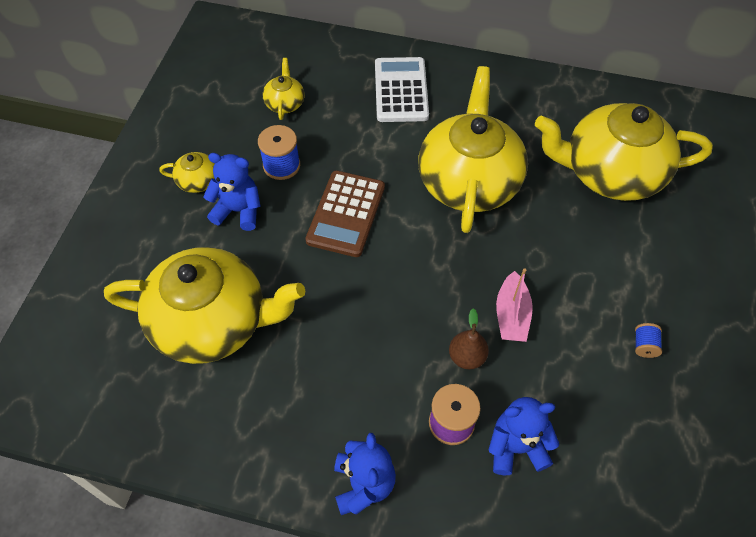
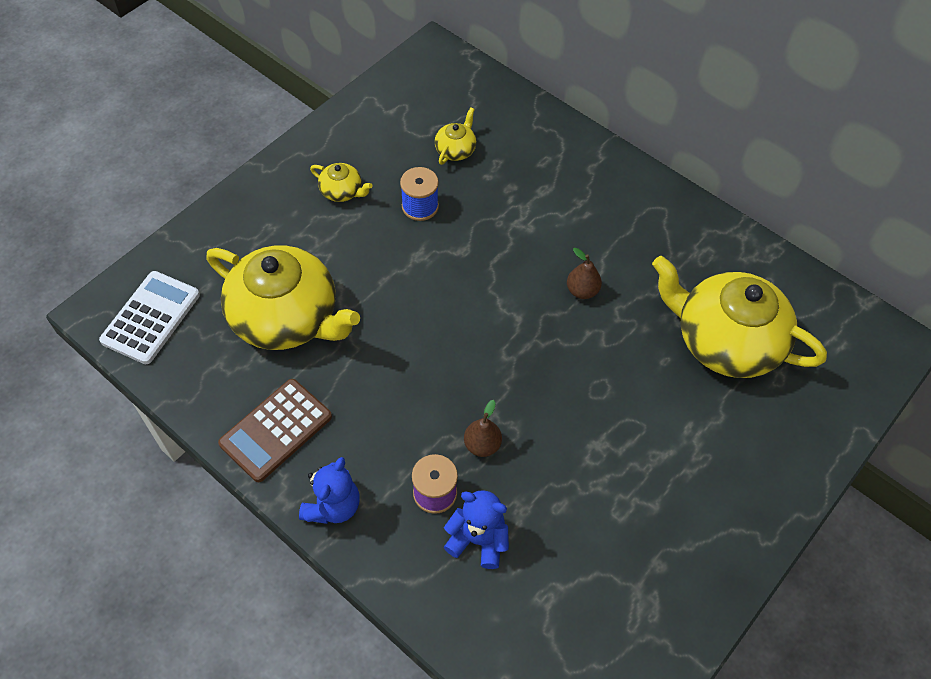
camera: 25 degrees right, 0 degrees up
blue teddy bear [203,153,261,231] -> none
brown calculator [305,171,385,257] -> brown calculator moved to [218,379,332,482]
white calculator [375,57,429,122] -> white calculator moved to [99,271,200,364]
yellow teapot [418,66,528,233] -> brown pear [567,248,602,299]
pink boat [496,268,533,342] -> none
blue spool [635,323,662,358] -> none

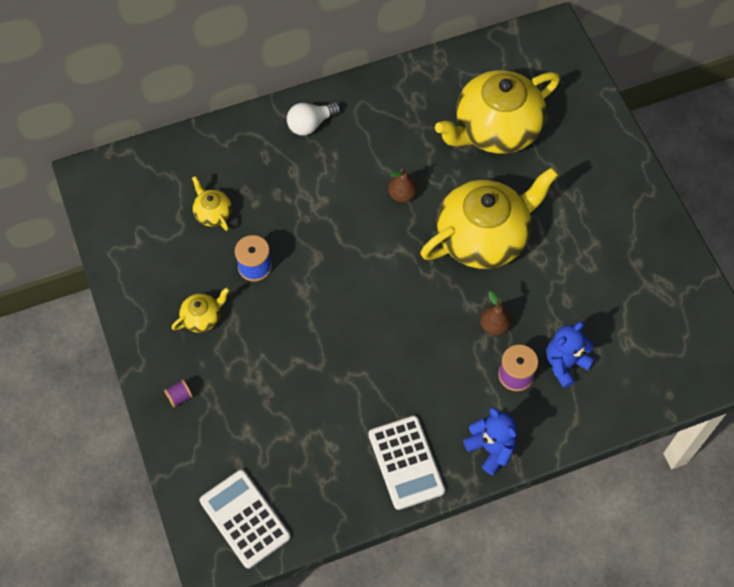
camera: 60 degrees left, 5 degrees up
yellow teapot [206,245,360,350] -> yellow teapot moved to [420,167,558,269]
brown calculator [218,379,332,482] -> white calculator [369,416,445,510]
none -> purple spool [164,380,193,407]
none -> white light bulb [287,102,341,136]

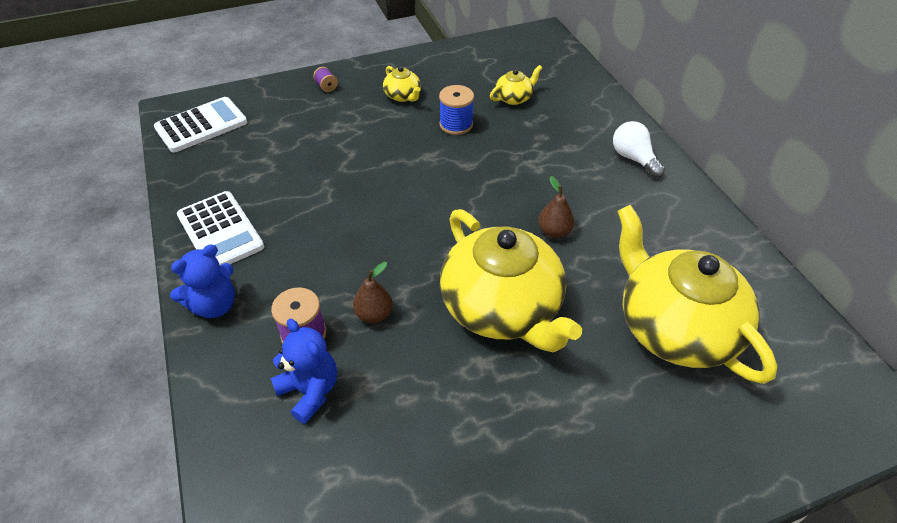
camera: 90 degrees right, 15 degrees down
white calculator [369,416,445,510] -> white calculator turned 105 degrees counterclockwise [177,191,264,265]

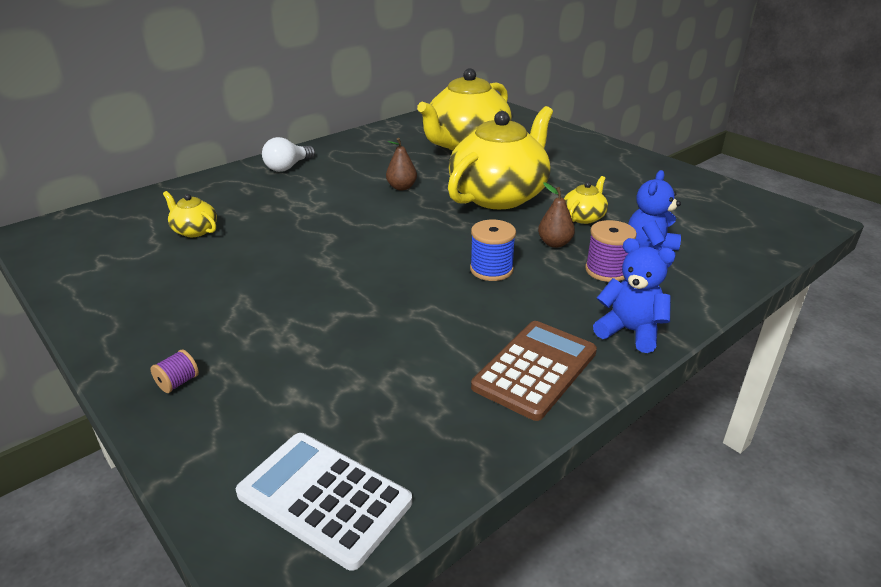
camera: 110 degrees left, 15 degrees down
white calculator [177,191,264,265] -> brown calculator [471,321,597,421]
yellow teapot [383,66,421,102] -> yellow teapot moved to [564,176,608,224]
blue spool [439,85,474,135] -> blue spool moved to [470,220,516,281]

